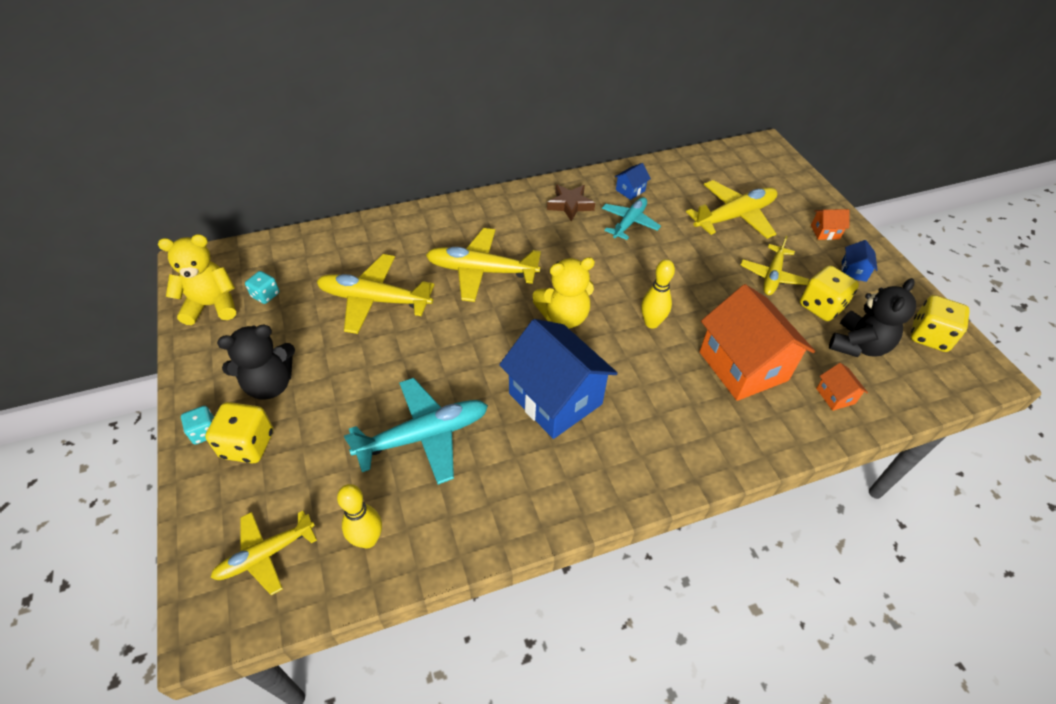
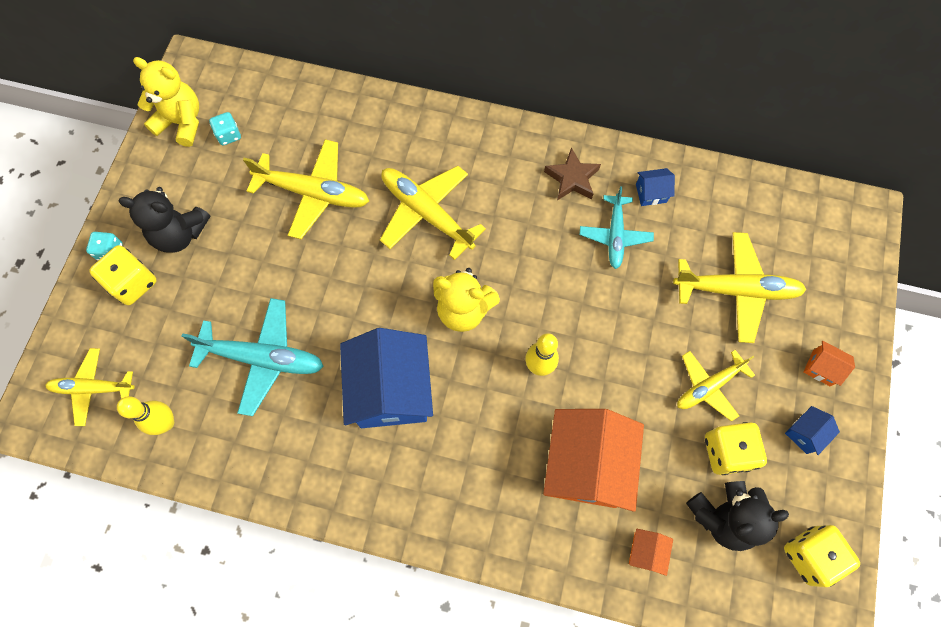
camera: 35 degrees right, 20 degrees up
yellow plane [316,254,434,334] -> yellow plane turned 150 degrees clockwise [243,139,369,239]
turquoise plane [602,197,661,240] -> turquoise plane turned 120 degrees clockwise [580,186,654,269]

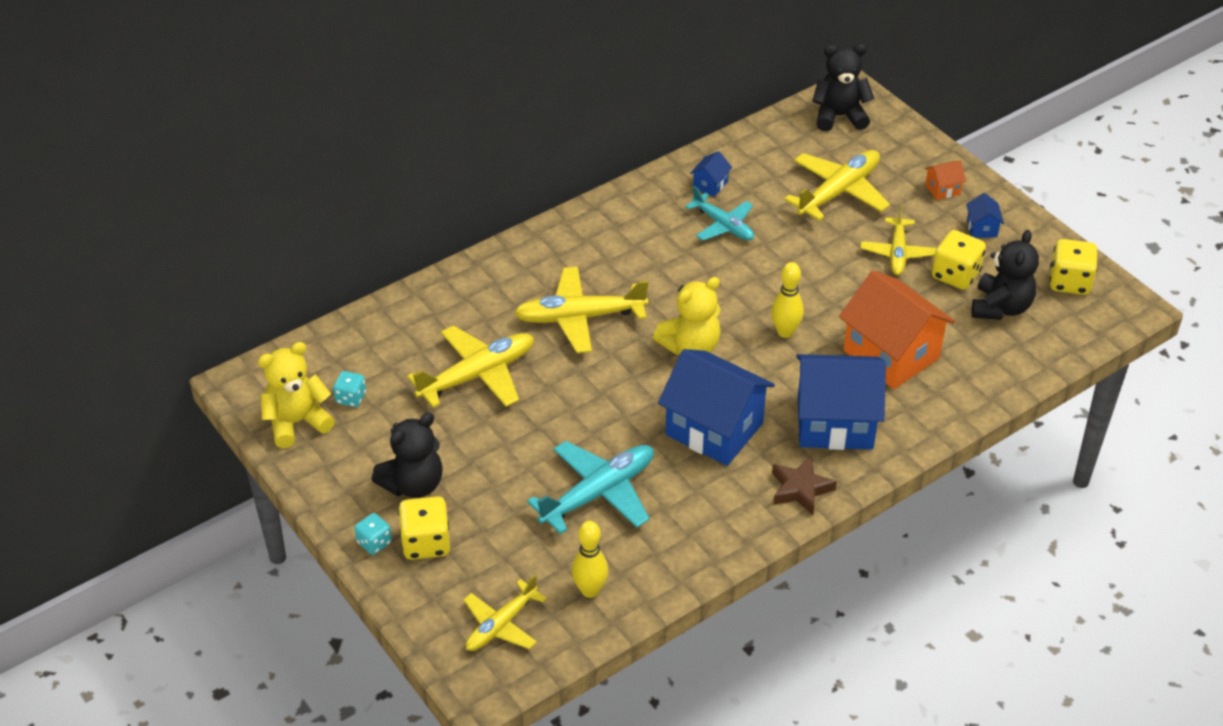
camera: 50 degrees left, 25 degrees down
brown star [544,147,601,200] -> brown star moved to [772,456,837,515]
orange house [629,529,673,576] -> none
none -> blue house [796,354,886,450]
none -> black teddy bear [812,44,874,131]

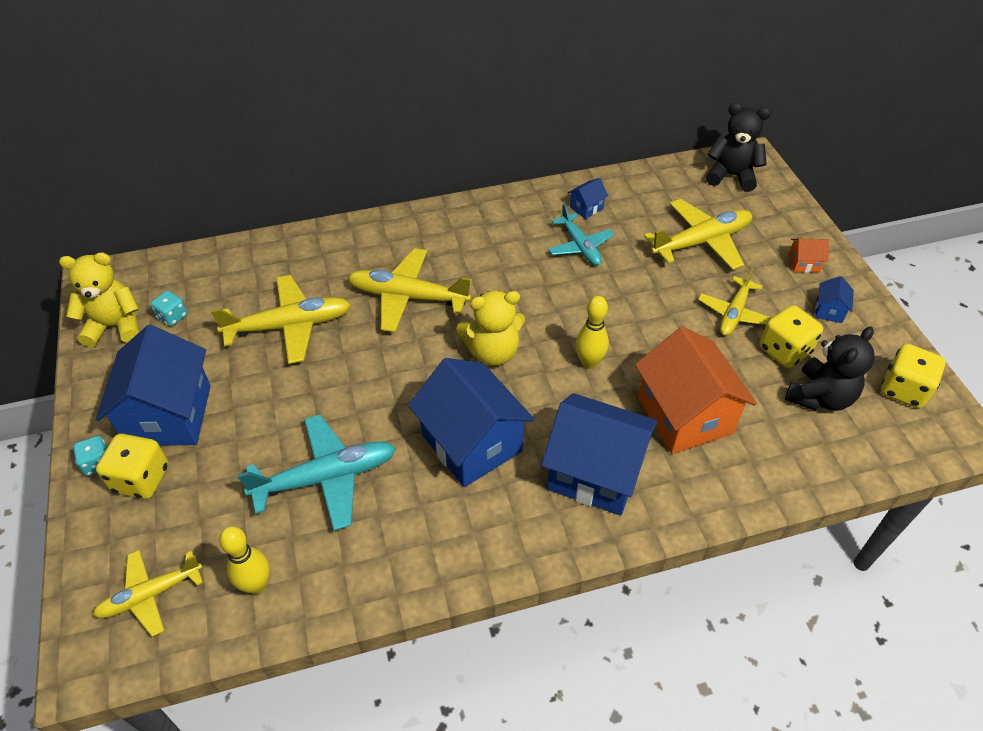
camera: 20 degrees right, 5 degrees up
black teddy bear [372,413,443,498] -> blue house [95,325,210,446]
brown star [772,456,837,515] -> none

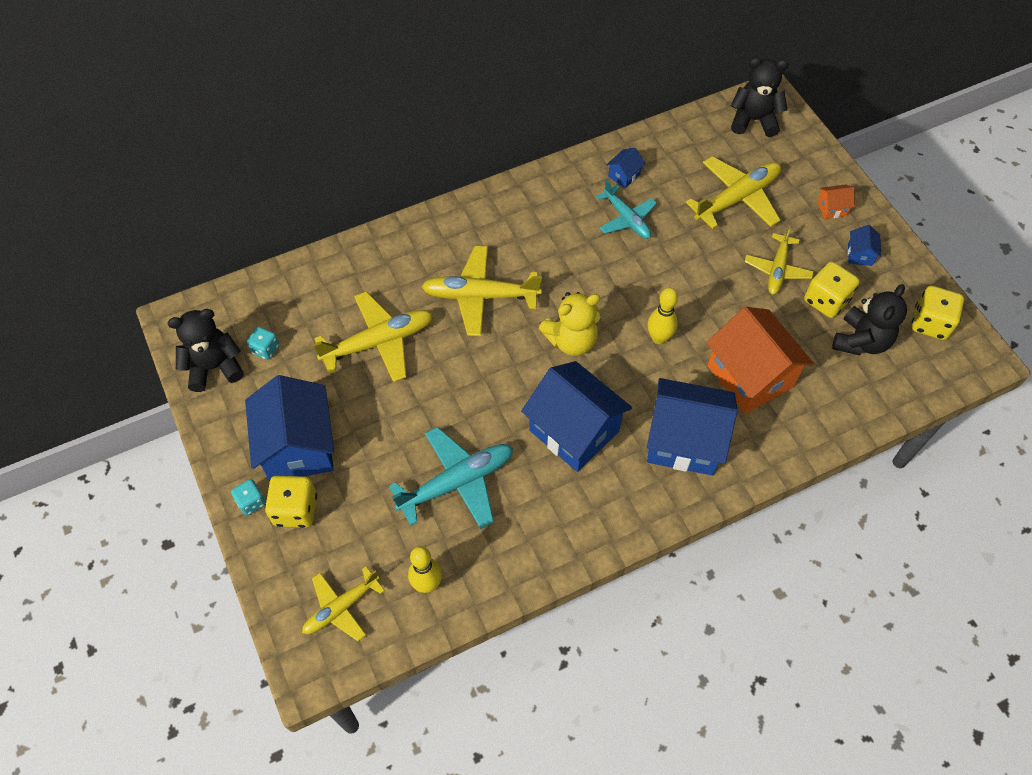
camera: 10 degrees left, 10 degrees up
yellow teddy bear [59,252,139,347] -> black teddy bear [167,309,244,392]

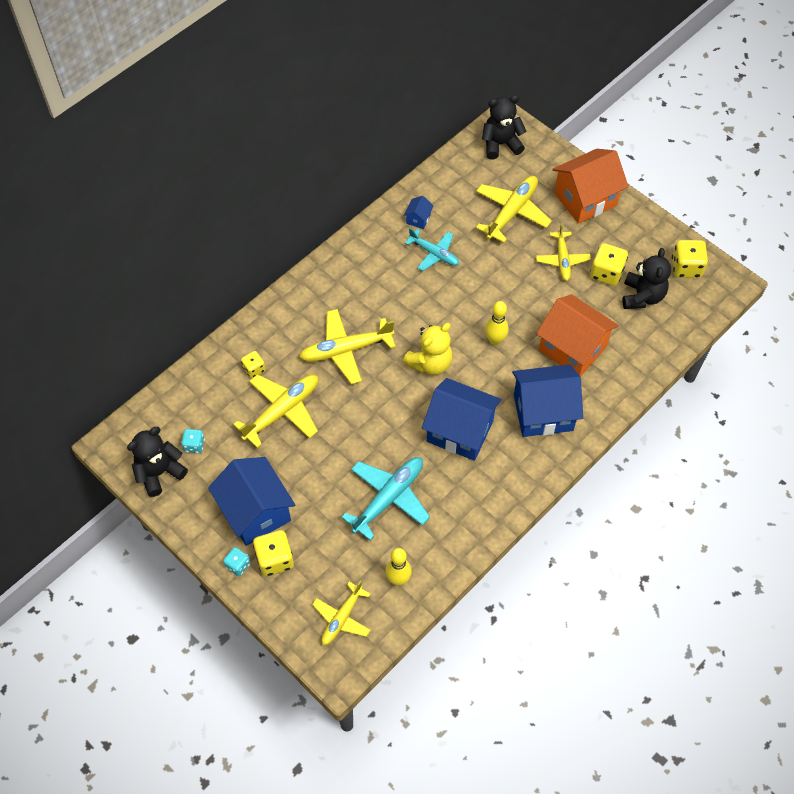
camera: 20 degrees left, 0 degrees up
orange house [817,184,855,219] -> orange house [552,149,628,224], size x2.40
blue house [848,225,881,266] -> none
none -> yellow dice [241,351,265,378]

